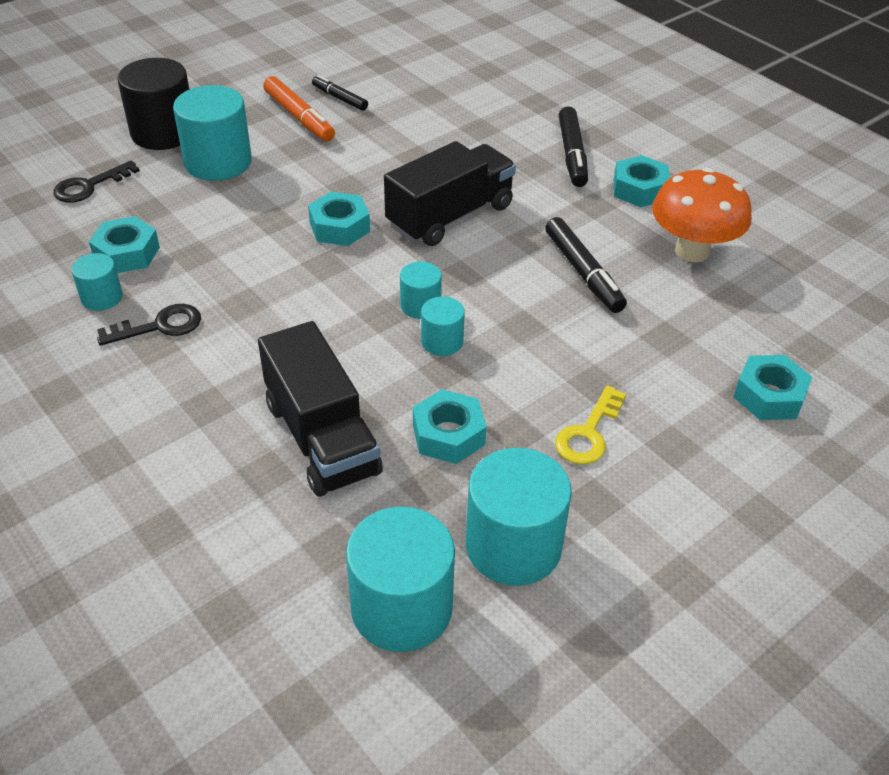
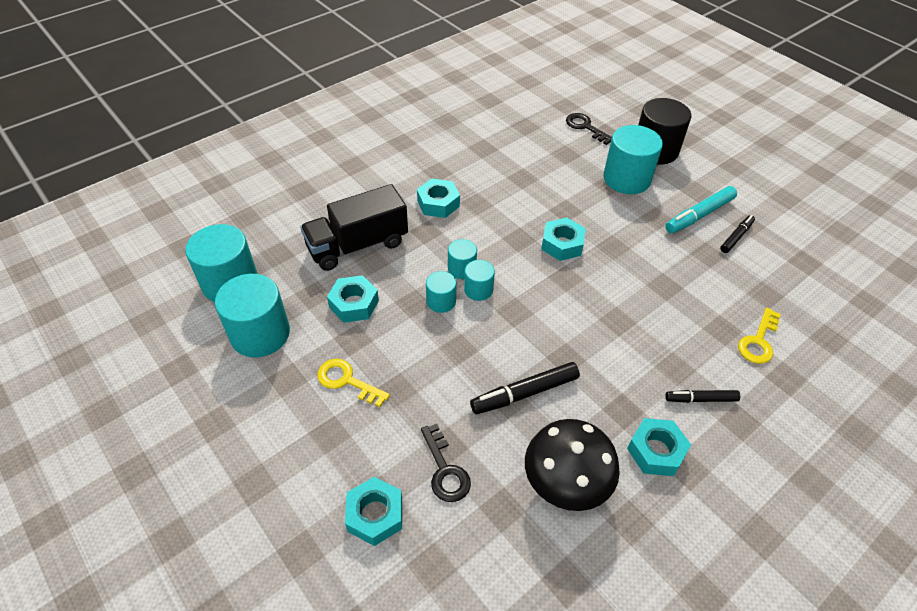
camera: 90 degrees right, 5 degrees up
turquoise cylinder [71,253,123,311] -> turquoise cylinder moved to [448,239,477,279]
turquoise nut [89,216,160,273] -> turquoise nut moved to [417,178,460,218]
black key [97,304,201,346] -> black key moved to [421,424,471,502]
orange marker [263,76,335,142] -> turquoise marker [665,186,737,234]
black truck [384,141,516,246] -> none
black marker [559,106,588,187] -> black marker [665,390,740,403], size x0.63
orange mushroom [652,168,752,262] -> black mushroom [525,419,620,511]
none -> yellow key [738,308,781,364]

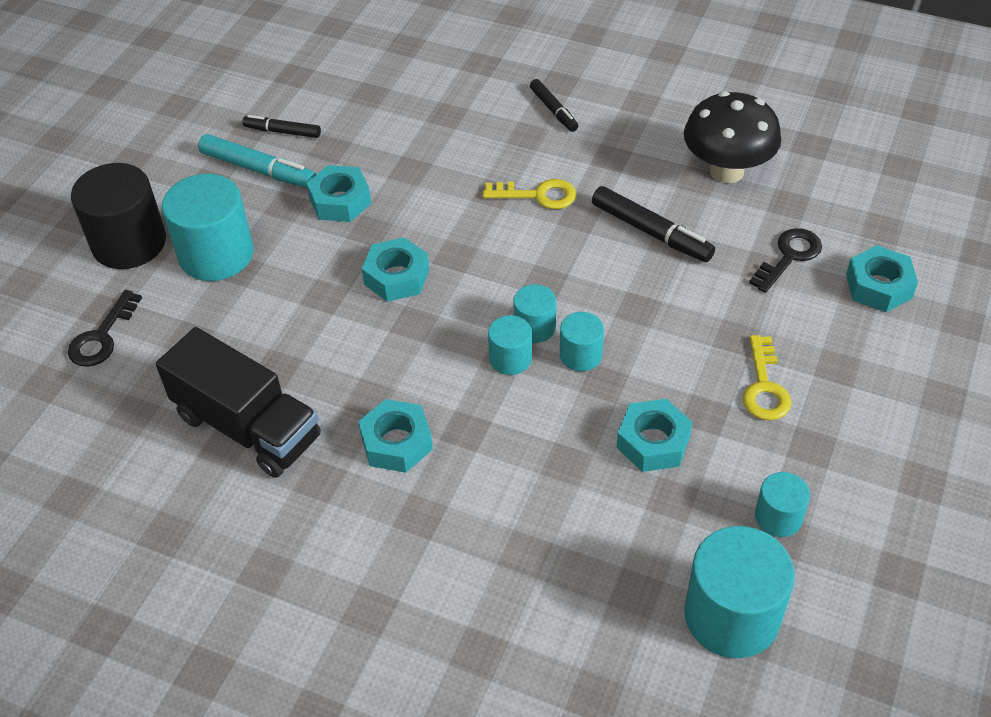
camera: 115 degrees left, 0 degrees up
turquoise cylinder [215,274,290,357] -> turquoise cylinder [755,472,810,537], size x0.52
black truck [300,184,408,271] -> black truck moved to [156,327,321,478]
turquoise nut [627,418,691,476] -> turquoise nut moved to [306,165,371,222]
yellow key [738,308,781,364] -> yellow key moved to [482,179,576,209]

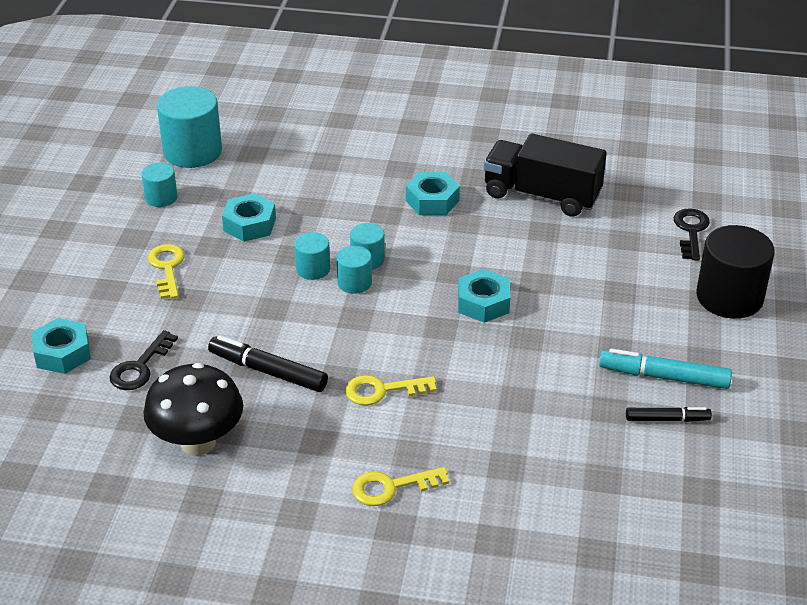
camera: 165 degrees right, 10 degrees down
turquoise cylinder [162,174,254,281] -> none
turquoise nut [306,165,371,222] -> none
black marker [530,79,578,132] -> yellow key [352,467,449,506]

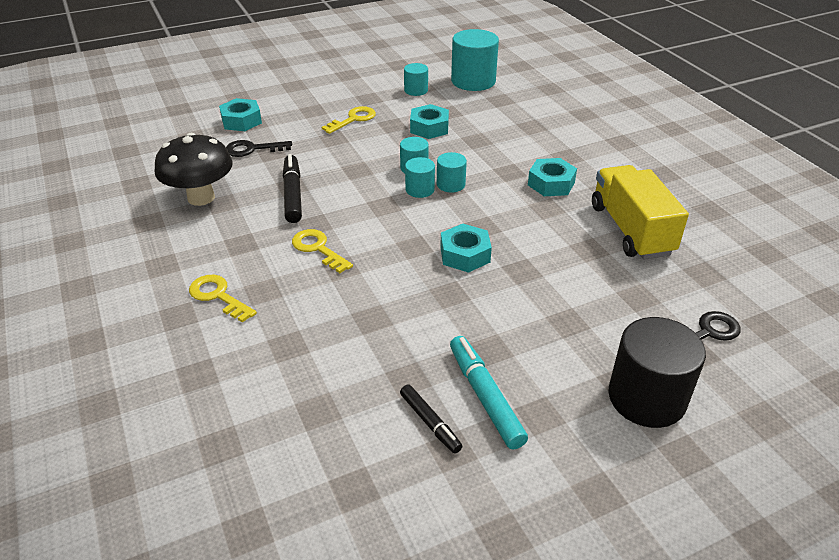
camera: 55 degrees right, 0 degrees up
black truck [484,134,607,217] -> yellow truck [592,165,689,260]

